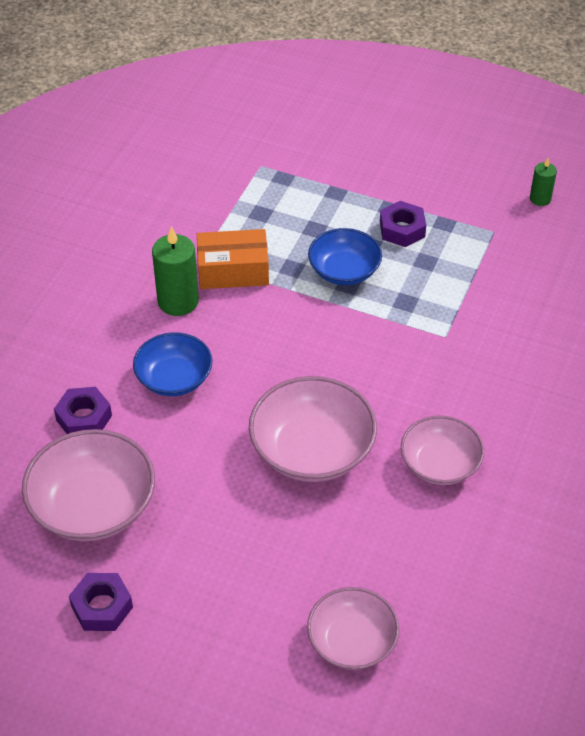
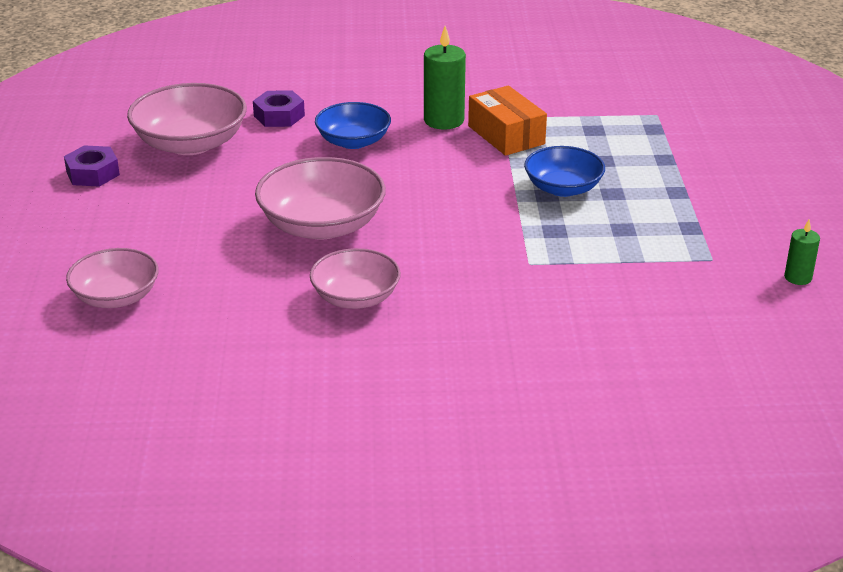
camera: 65 degrees right, 15 degrees down
purple nut [380,201,426,247] -> none

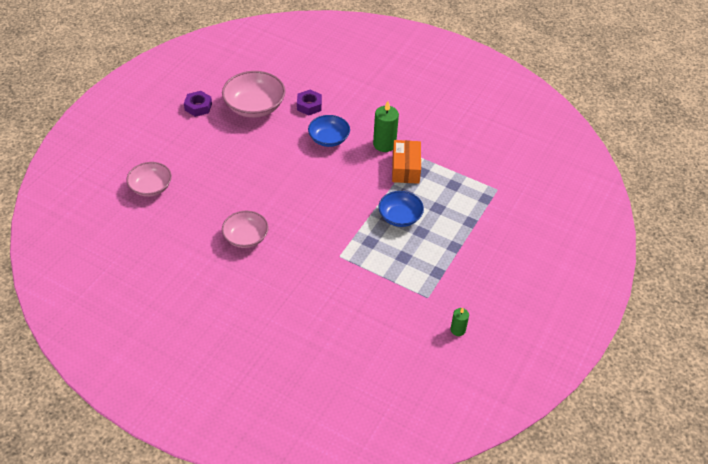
camera: 30 degrees right, 15 degrees up
pink bowl [255,157,386,239] -> none

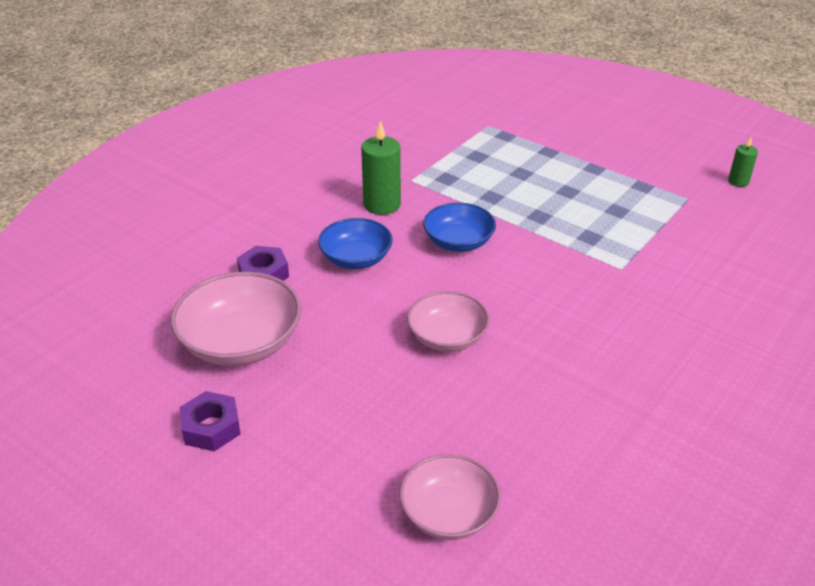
camera: 80 degrees left, 10 degrees down
pink bowl [222,211,269,248] -> pink bowl moved to [407,291,490,352]
blue bowl [378,191,424,227] -> blue bowl moved to [423,203,496,252]
orange box [392,140,421,184] -> none

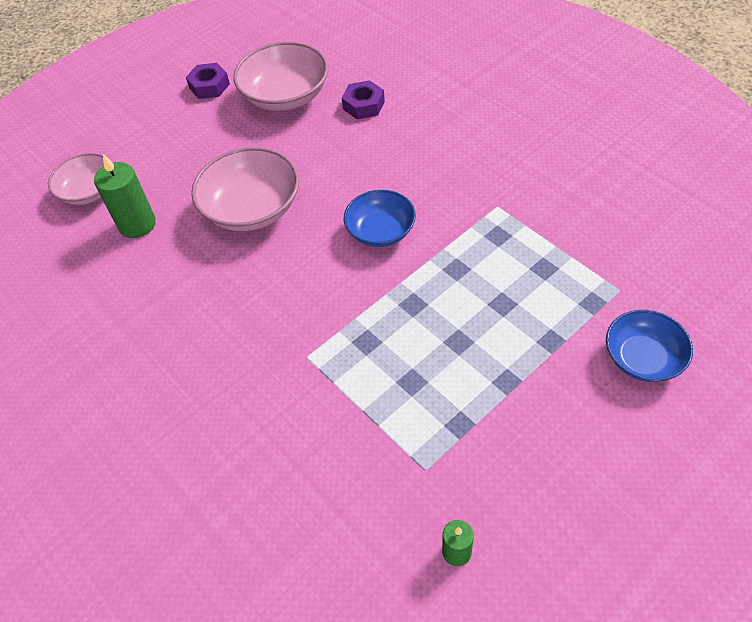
camera: 105 degrees right, 15 degrees up
blue bowl [318,218,393,269] -> blue bowl moved to [606,310,693,382]
green candle [361,121,401,215] -> green candle moved to [94,154,156,238]
pink bowl [407,291,490,352] -> pink bowl [191,147,299,231], size x1.54

